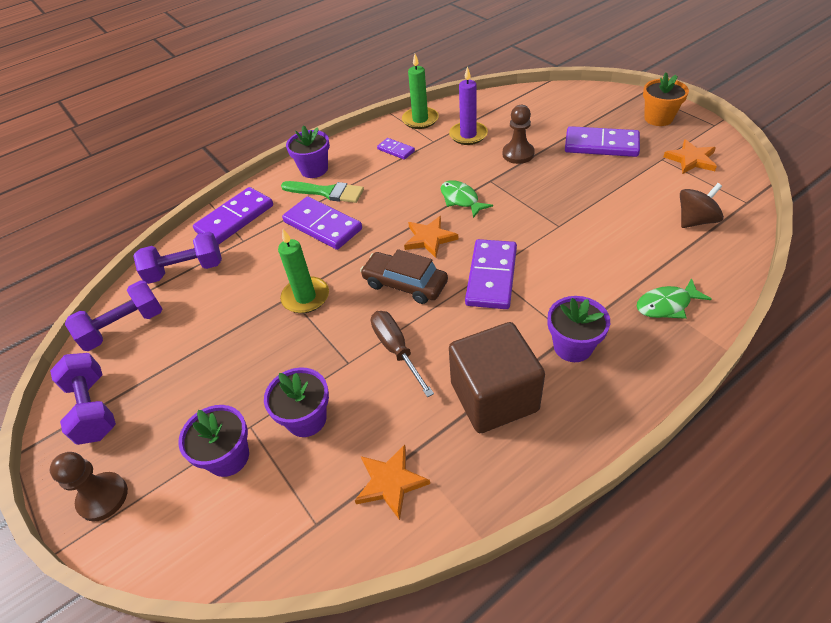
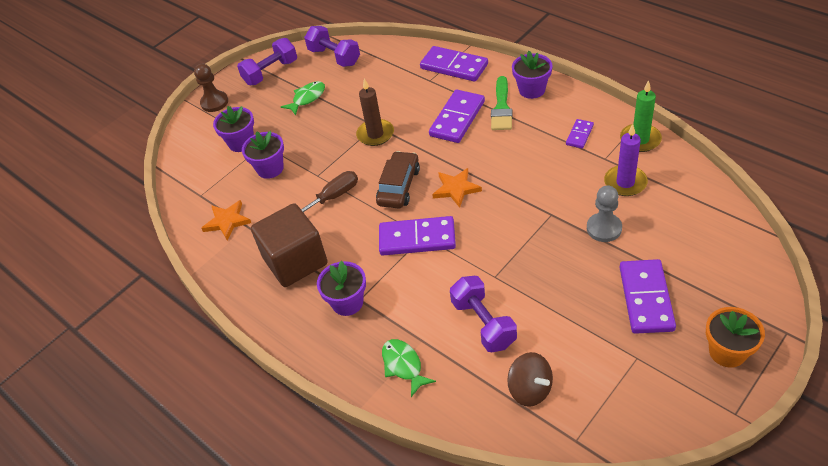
camera: 80 degrees right, 0 degrees up
purple dumbbell [133,232,222,284] -> purple dumbbell moved to [450,276,517,352]
green candle [278,229,329,313] -> brown candle [356,79,394,146]
green fish [440,180,493,218] -> green fish moved to [281,81,325,115]
brown pawn [503,105,535,164] -> grey pawn [587,185,622,242]
orange star [663,139,717,174] -> none

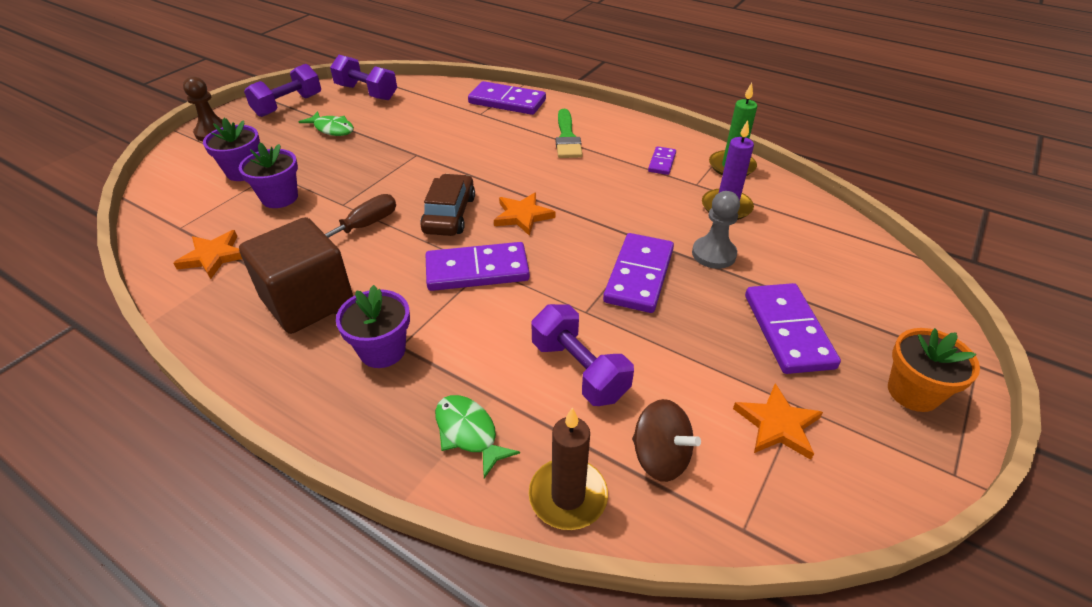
camera: 15 degrees left, 5 degrees down
green fish [281,81,325,115] -> green fish turned 90 degrees clockwise [299,111,354,136]
brown candle [356,79,394,146] -> brown candle moved to [529,407,608,530]
purple domino [429,90,485,143] -> purple domino moved to [603,233,674,313]
purple flower pot [512,51,553,99] -> none
none -> orange star [733,383,823,460]

